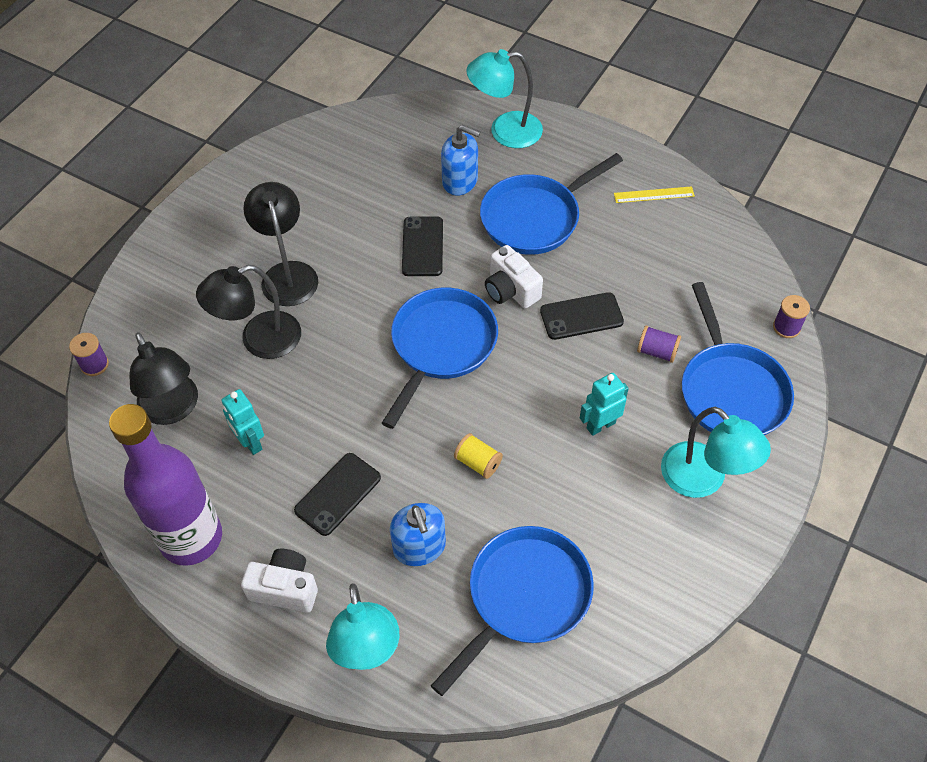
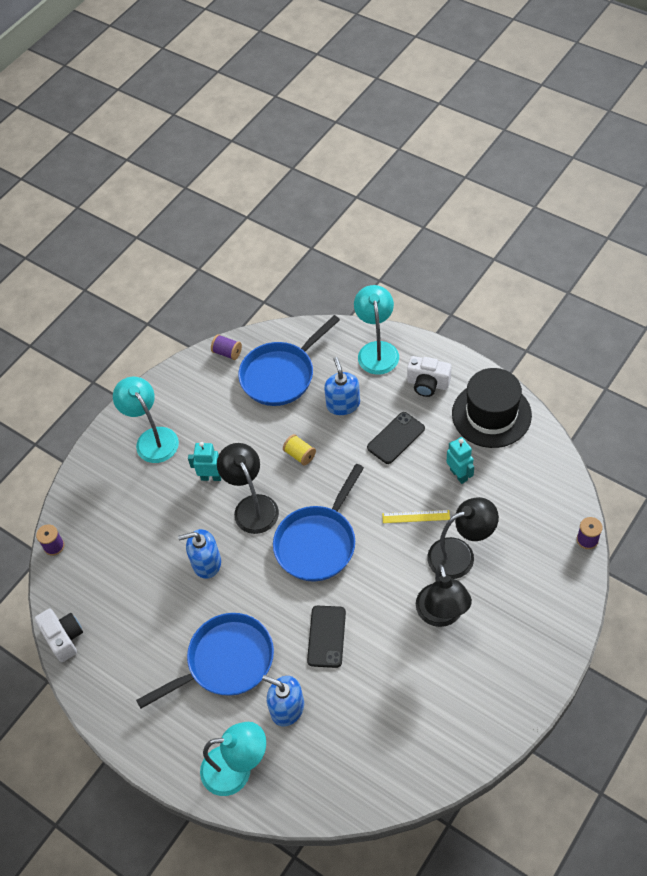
camera: 170 degrees left, 0 degrees up
purple bottle [109,404,222,566] -> black hat [452,368,532,448]
black lamp [130,332,198,425] -> black lamp moved to [217,443,279,534]
white camera [485,245,543,308] -> white camera moved to [35,608,83,662]
black phone [540,292,624,340] -> blue soap dispenser [178,529,221,579]
turquoise robot [580,373,629,436] -> turquoise robot turned 150 degrees counterclockwise [188,442,221,481]
yellow ruler [614,186,695,203] -> yellow ruler moved to [382,510,450,523]
purple spool [637,325,681,363] -> purple spool moved to [211,334,242,360]
blue pan [682,282,794,435] -> none

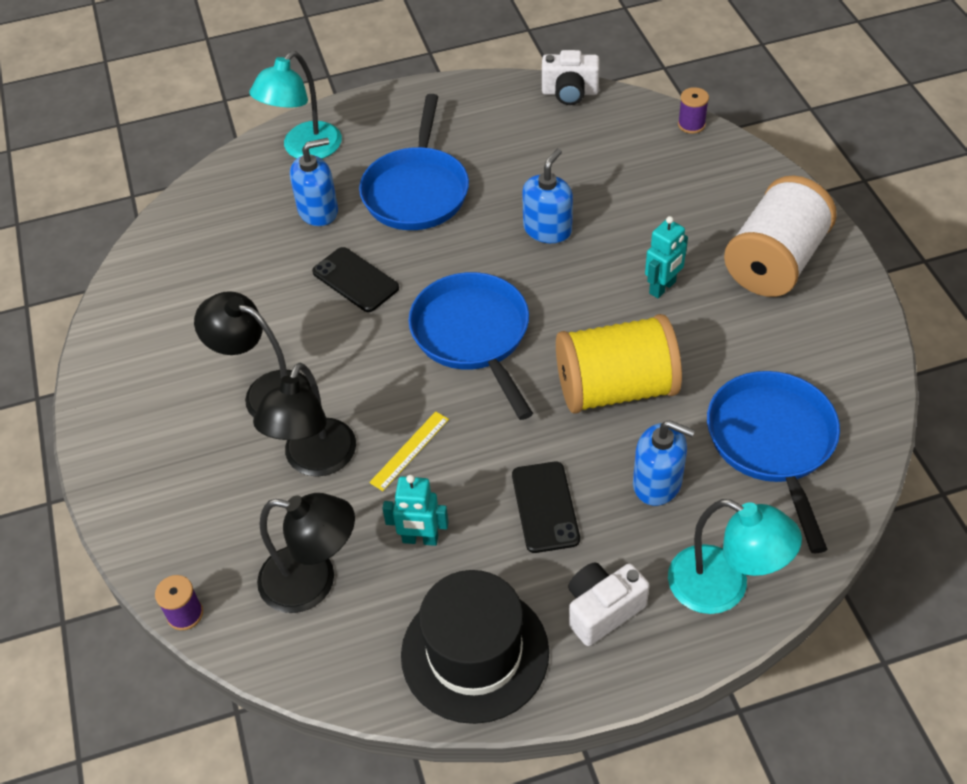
camera: 125 degrees right, 5 degrees down
turquoise lamp [113,377,179,463] -> white spool [724,175,837,297]
purple spool [211,334,242,360] -> none
black lamp [217,443,279,534] -> black lamp moved to [257,493,355,613]
yellow spool [283,434,316,466] -> yellow spool [556,314,682,414], size x2.47

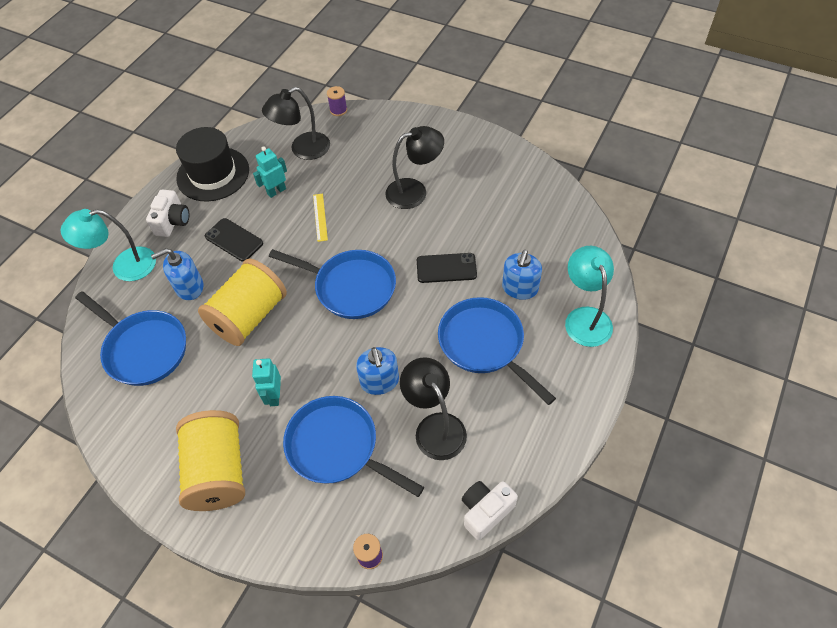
camera: 135 degrees right, 5 degrees up
black lamp [253,363,356,477] -> black lamp moved to [400,357,467,460]
white spool [724,175,837,297] -> yellow spool [176,410,245,511]
none -> blue pan [283,396,424,497]

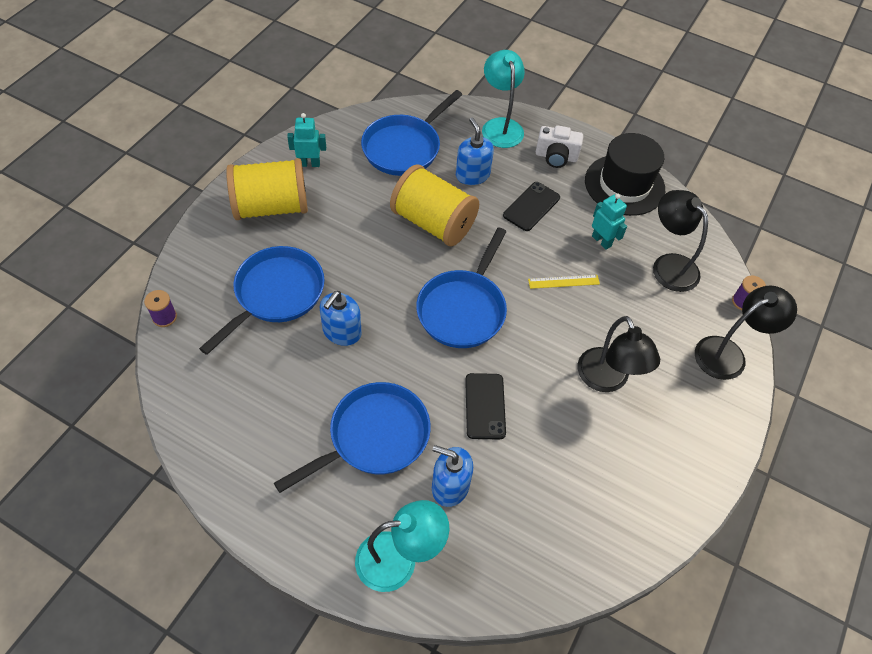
camera: 85 degrees right, 0 degrees up
turquoise robot [252,358,281,406] -> turquoise robot moved to [287,113,326,167]
blue soap dispenser [356,347,399,395] -> blue soap dispenser turned 45 degrees counterclockwise [320,291,362,346]
black lamp [400,357,467,460] -> black lamp moved to [695,286,797,380]
white camera [462,481,518,540] -> none

